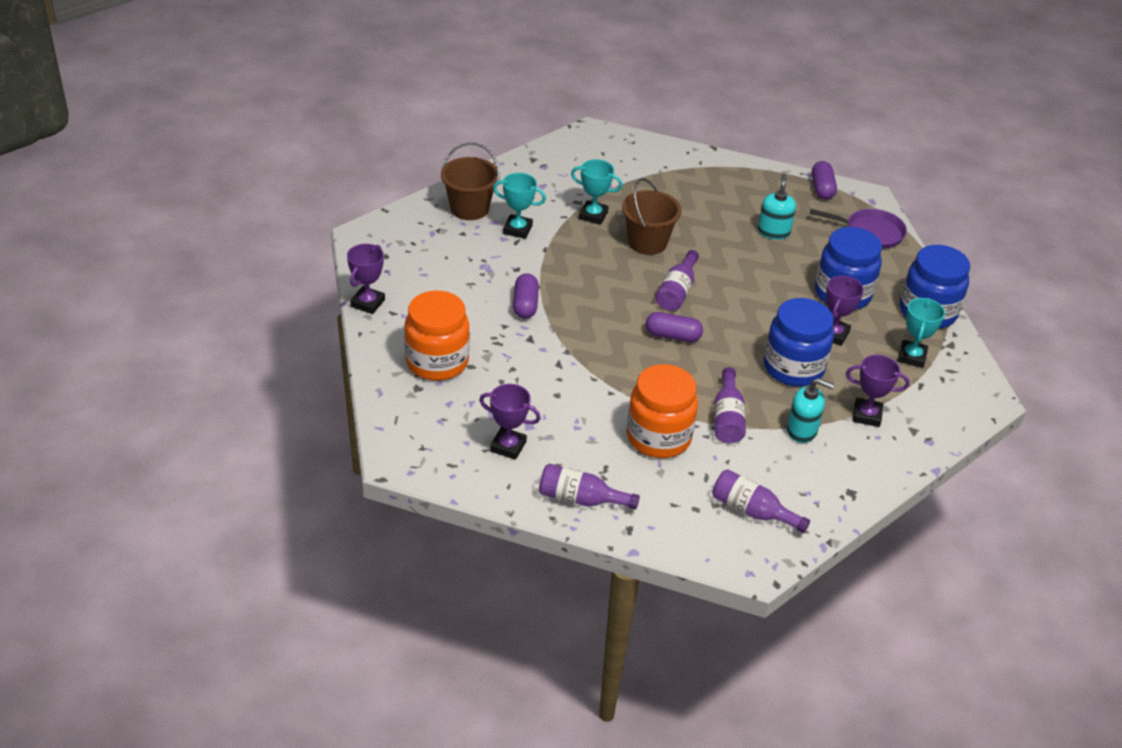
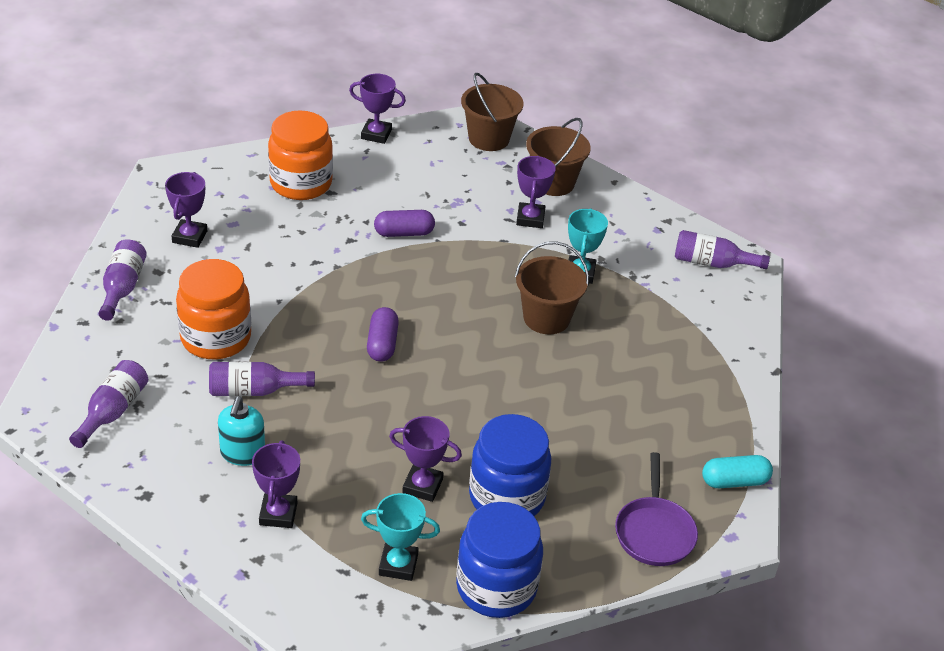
camera: 80 degrees right, 0 degrees up
turquoise trophy [493,173,546,239] -> purple trophy [516,156,556,228]
purple bottle [655,250,699,311] -> purple bottle moved to [675,230,770,269]
turquoise soap dispenser [758,174,796,240] -> none
blue jar [764,298,834,387] -> none
purple capsule [812,161,837,200] -> turquoise capsule [702,455,773,488]
none -> brown bucket [461,73,523,151]

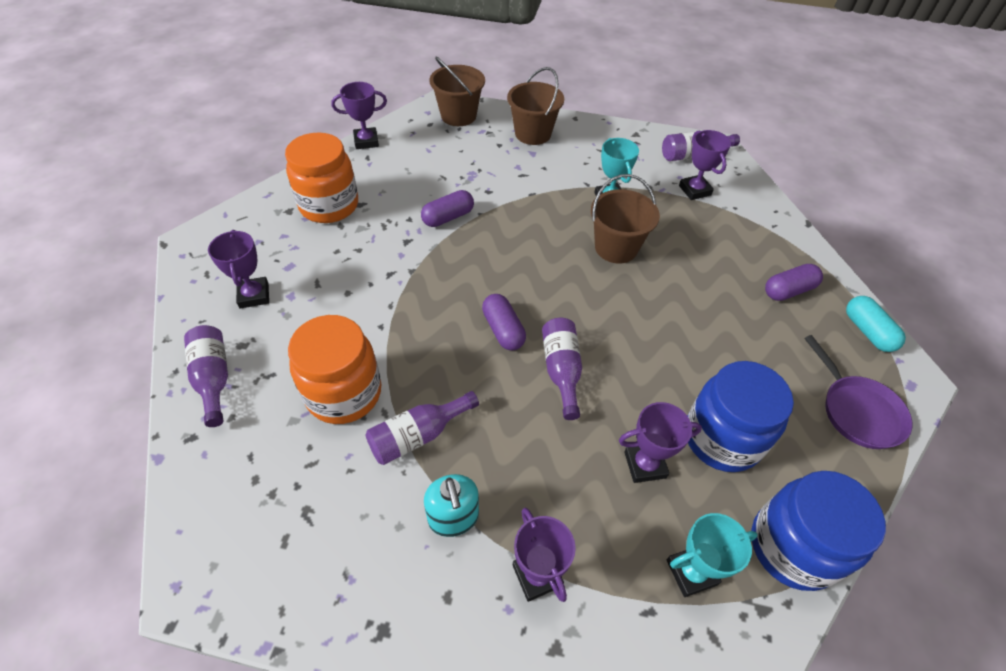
camera: 25 degrees left, 10 degrees up
purple bottle [69,360,148,448] -> purple bottle moved to [542,318,582,420]
purple trophy [516,156,556,228] -> purple trophy moved to [679,130,731,200]
turquoise capsule [702,455,773,488] -> turquoise capsule turned 75 degrees counterclockwise [846,296,906,352]
none -> purple capsule [765,264,823,301]

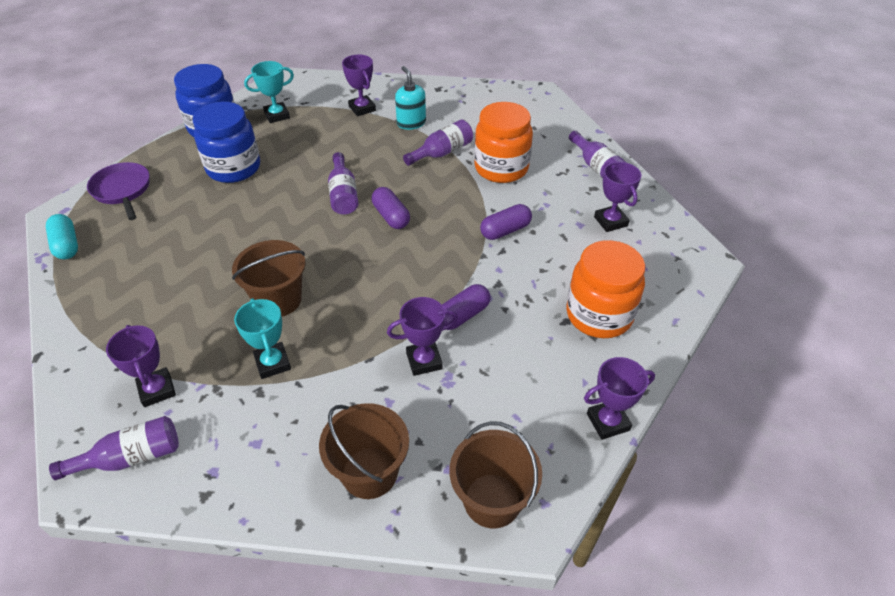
camera: 175 degrees right, 5 degrees down
purple trophy [619,402,702,483] -> purple trophy moved to [387,297,458,376]
purple capsule [765,264,823,301] -> purple capsule moved to [480,204,532,240]

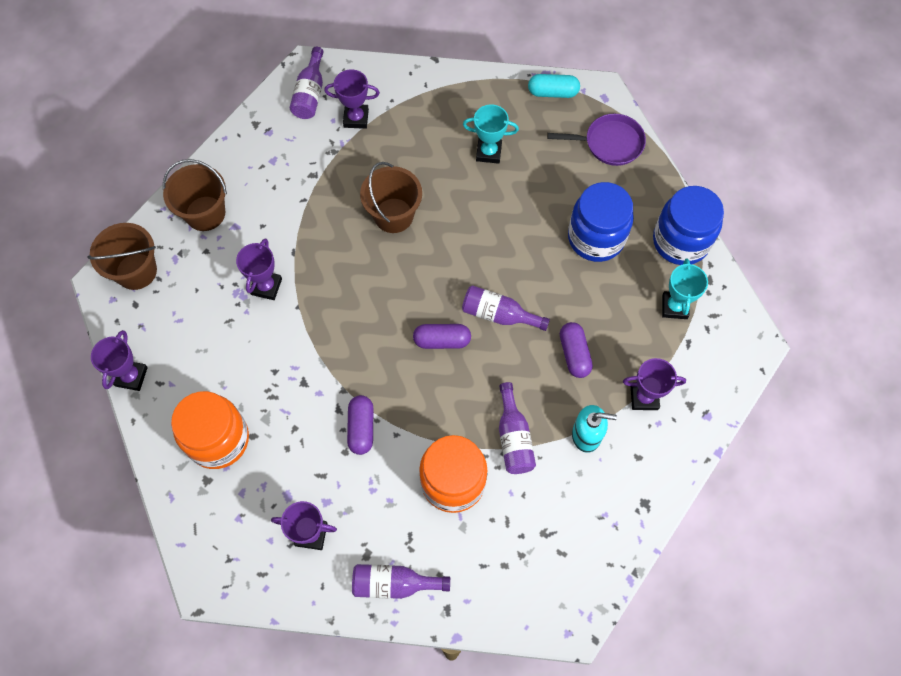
camera: 120 degrees right, 20 degrees up
turquoise trophy [234,298,291,379] -> turquoise trophy moved to [463,105,519,164]
purple capsule [442,284,490,330] -> purple capsule moved to [560,322,593,378]

